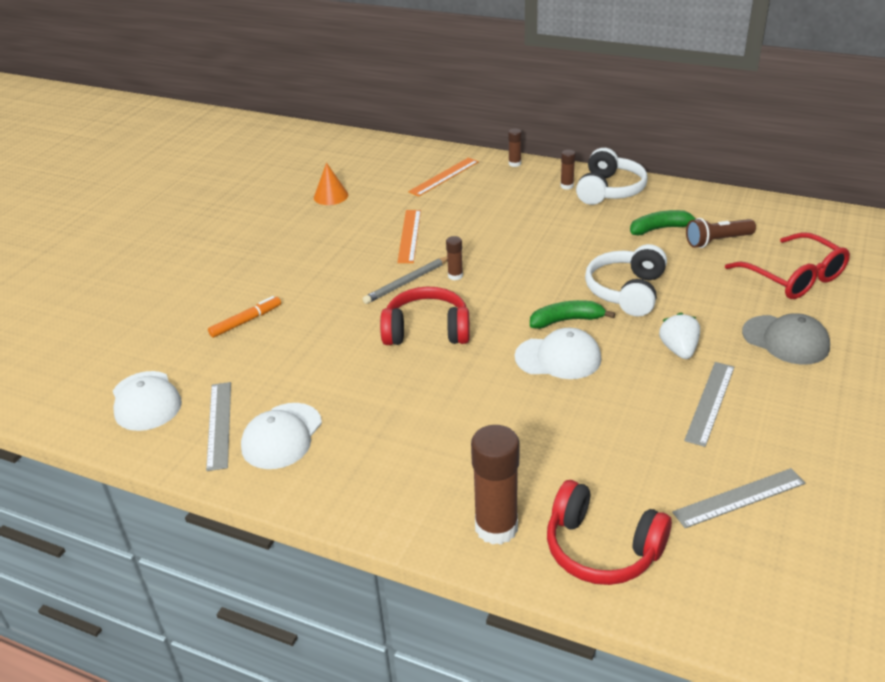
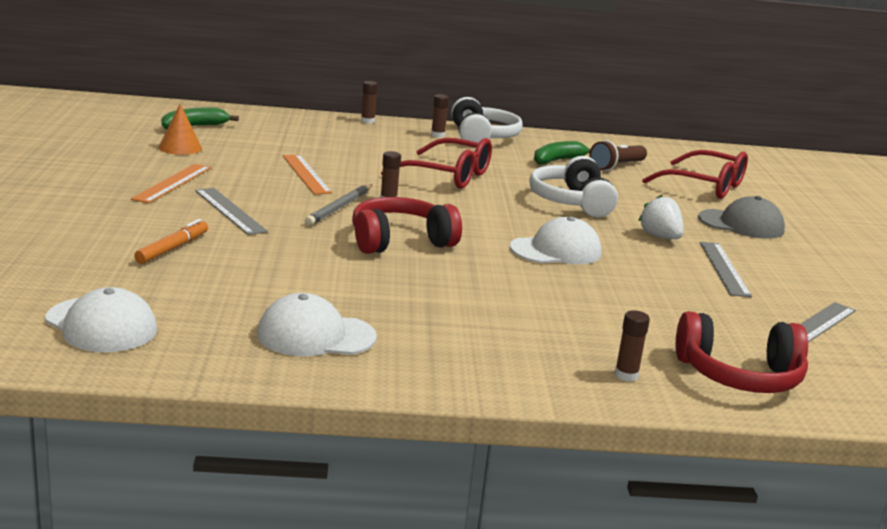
camera: 30 degrees left, 15 degrees down
grey ruler [206,382,231,471] -> grey ruler moved to [195,188,268,235]
white cap [241,403,322,469] -> white cap turned 90 degrees clockwise [257,293,377,356]
orange ruler [408,157,479,197] -> orange ruler moved to [131,164,211,203]
brown glue stick [471,425,520,545] -> brown glue stick [614,310,650,382], size x0.48
green banana [530,300,615,329] -> green banana moved to [161,107,239,130]
none -> red glasses [381,138,492,189]

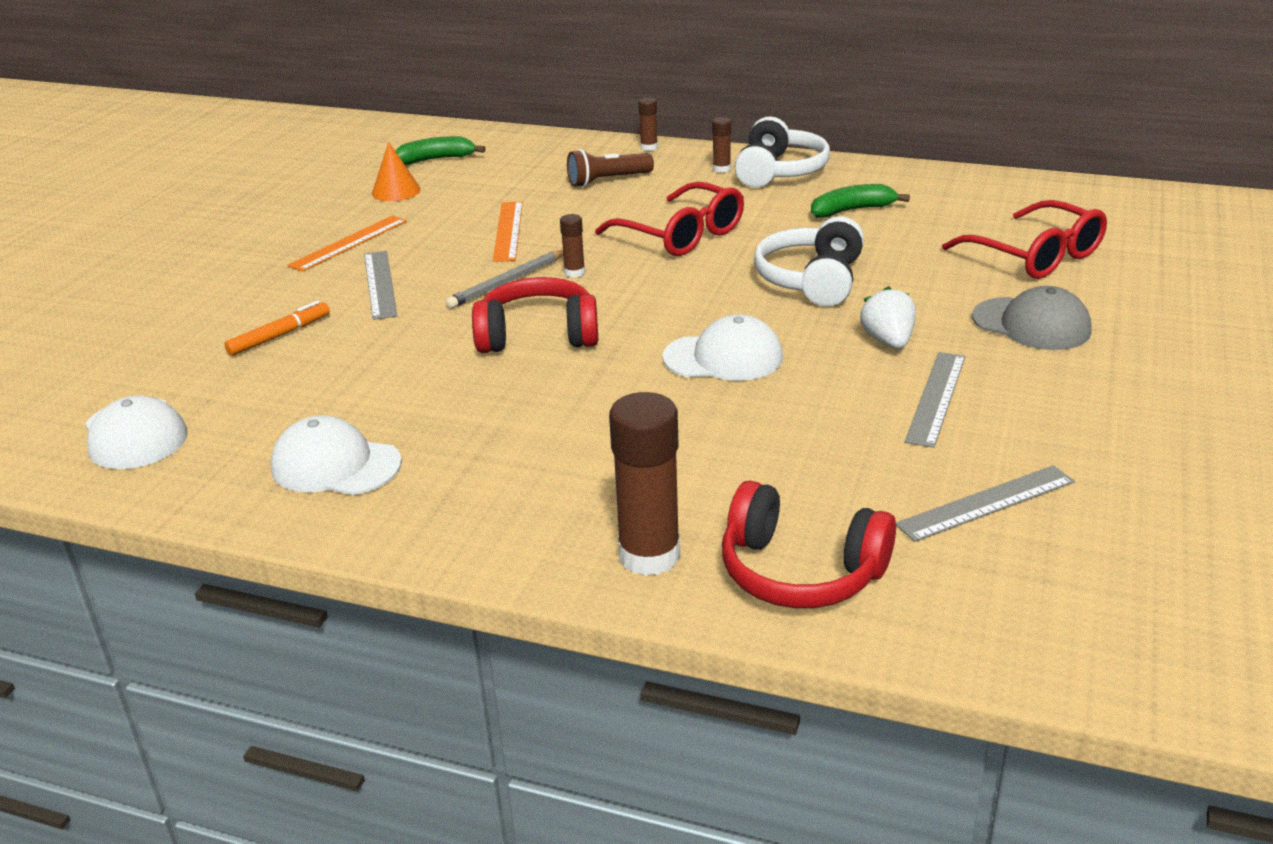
camera: 25 degrees right, 10 degrees up
brown flashlight [589,140,647,171] -> brown flashlight moved to [567,149,654,187]
brown glue stick [614,310,650,382] -> brown glue stick [609,392,680,576], size x2.09

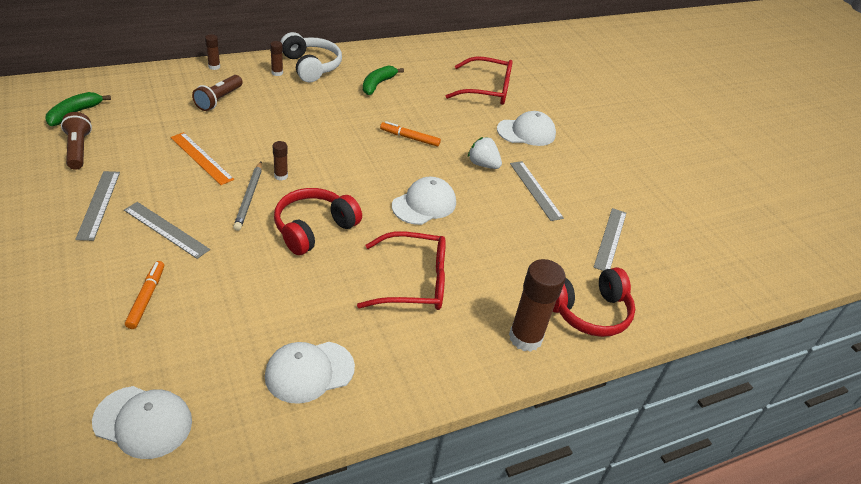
camera: 50 degrees left, 10 degrees up
orange ruler [288,215,407,272] -> grey ruler [75,171,120,241]
orange cone [372,142,421,201] -> brown flashlight [61,112,92,170]
red glasses [595,182,744,256] -> red glasses moved to [357,231,446,310]
white headphones [754,216,864,306] -> orange marker [380,121,441,147]
grey cap [972,286,1092,350] -> white cap [497,111,556,146]

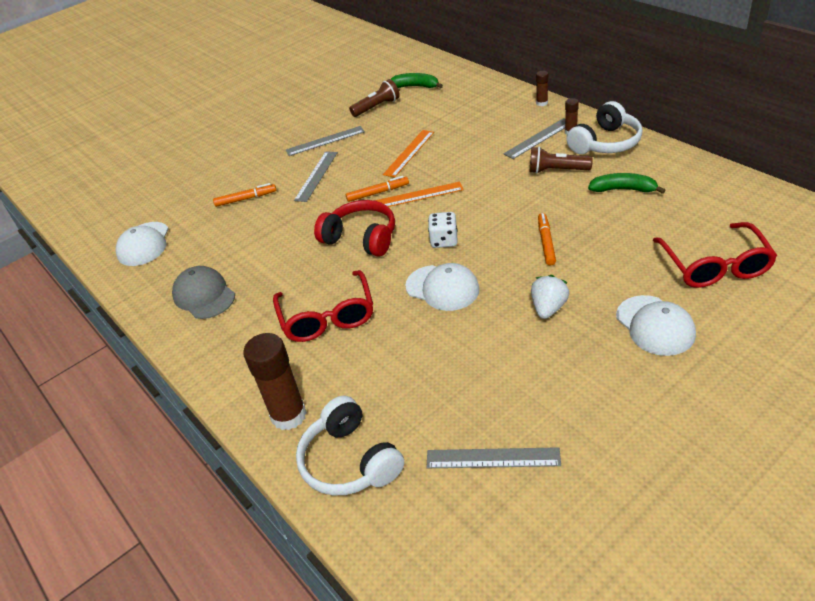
camera: 85 degrees right, 0 degrees up
brown flashlight [192,75,243,111] -> brown flashlight moved to [530,147,593,174]
grey pencil [233,162,262,231] -> orange marker [346,176,409,202]
white cap [265,342,355,404] -> grey cap [172,266,235,319]
brown glue stick [273,141,288,181] -> orange ruler [375,182,464,207]
grey ruler [510,161,564,221] -> grey ruler moved to [503,118,565,159]
red headphones [553,267,635,337] -> white headphones [296,396,404,496]
none -> white dice [428,212,458,248]

